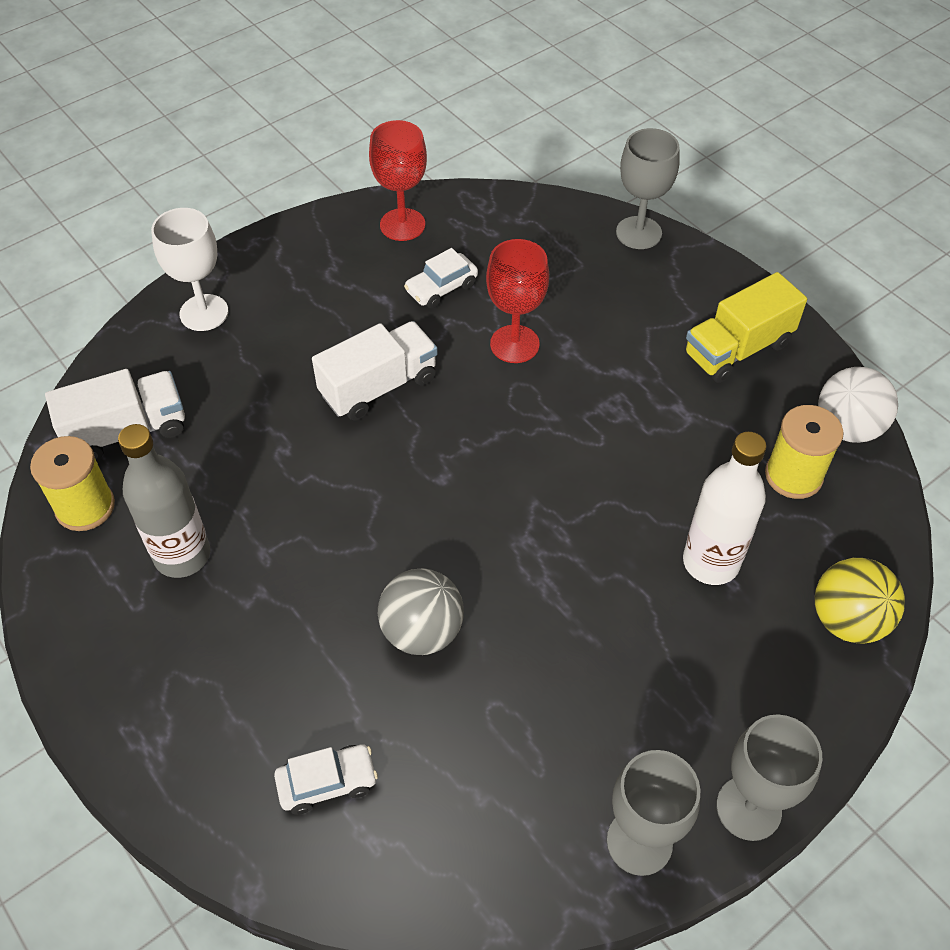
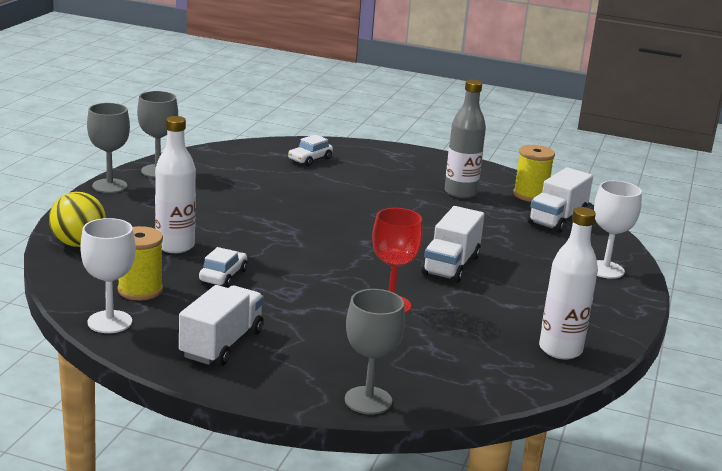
camera: 145 degrees right, 30 degrees down
red goblet [369,120,427,241] -> white bottle [539,207,598,359]
grey ball [378,568,464,655] -> none
white car [404,248,478,308] -> white car moved to [199,247,247,288]
yellow truck [684,272,807,383] -> white truck [179,285,264,366]
white ball [818,367,898,443] -> white goblet [80,218,136,333]

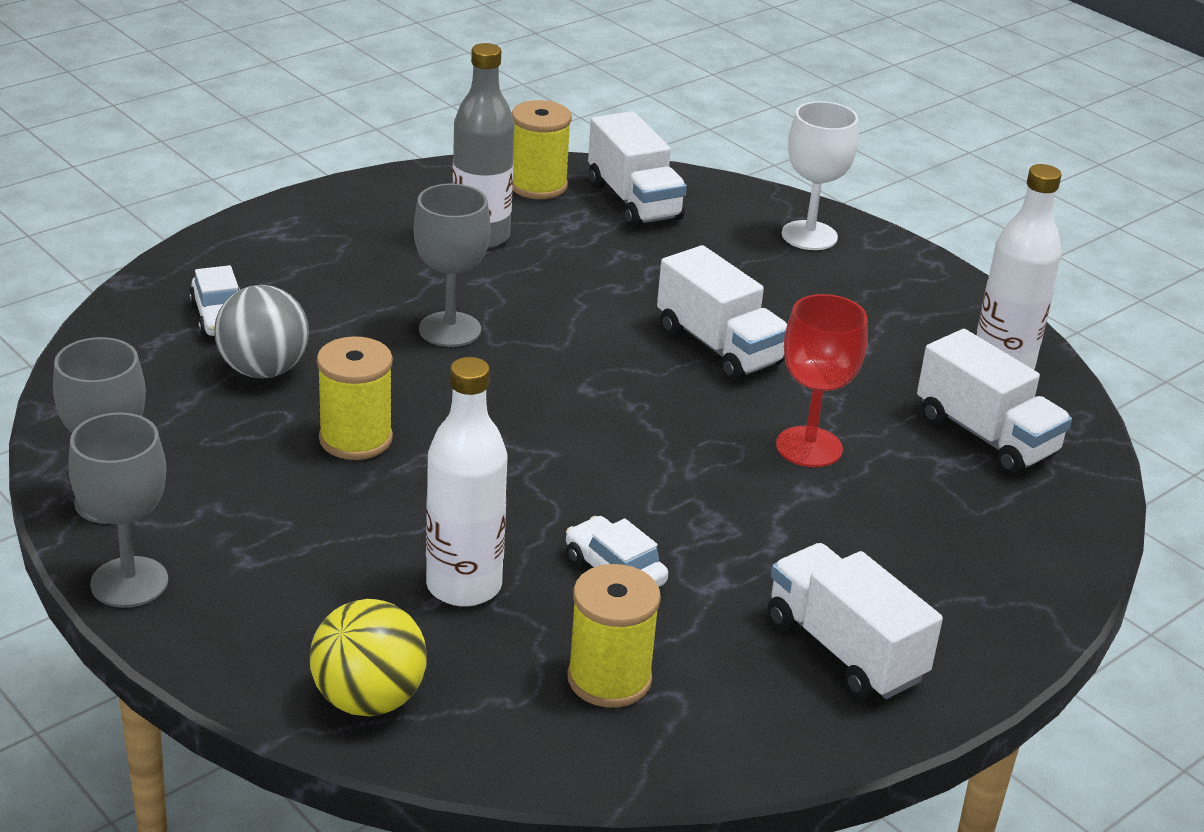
camera: 60 degrees left, 10 degrees up
white goblet [80,218,136,333] -> none
grey goblet [345,289,405,414] -> grey goblet moved to [414,183,490,347]
none -> grey ball [214,285,309,378]
none -> yellow spool [317,336,393,460]
none -> white truck [917,329,1072,475]

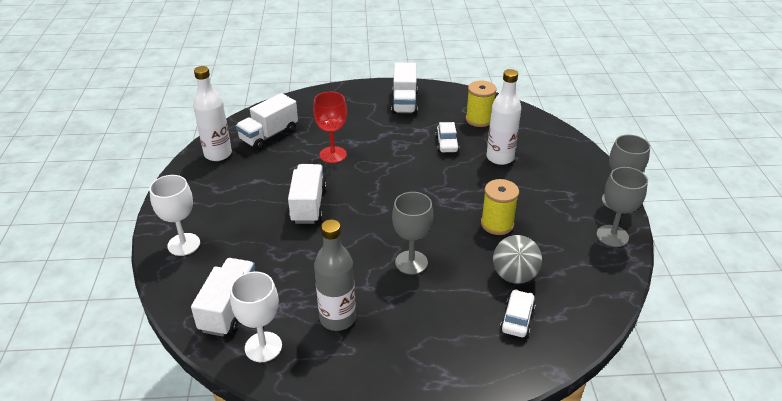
camera: 140 degrees left, 5 degrees up
yellow ball [309,599,427,716] -> none
yellow spool [512,100,572,199] -> white goblet [230,271,282,362]
white truck [917,329,1072,475] -> white truck turned 135 degrees counterclockwise [236,93,298,150]

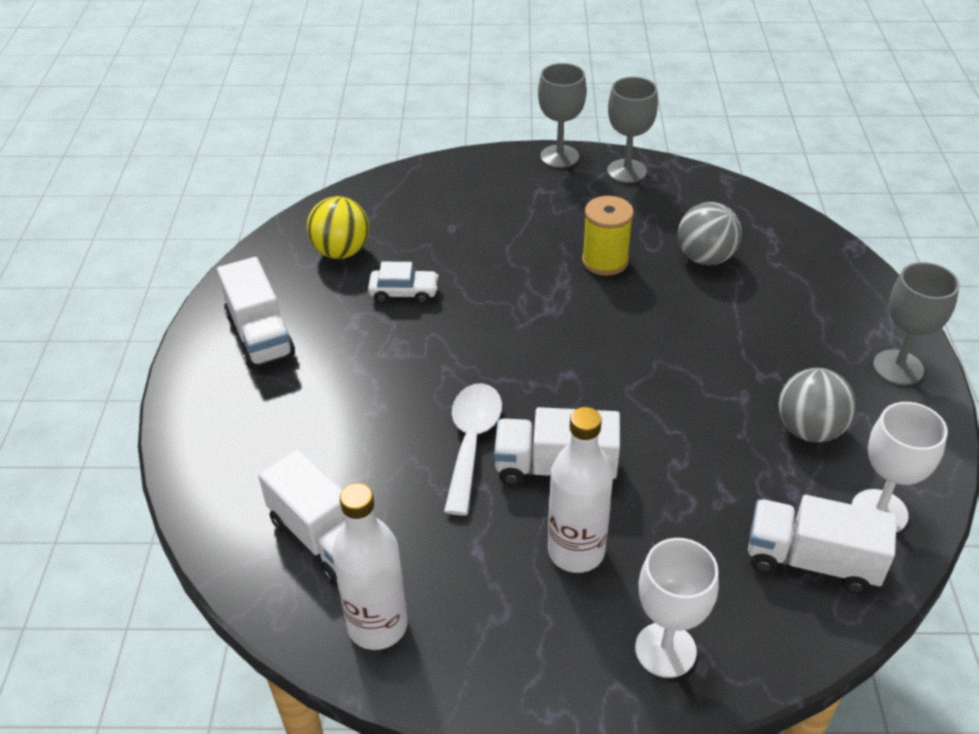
camera: 85 degrees left, 5 degrees up
red goblet [313,92,347,163] -> none
grey bottle [314,219,356,331] -> grey ball [778,368,856,442]
white truck [391,63,418,115] -> white truck turned 60 degrees clockwise [217,257,295,368]
grey goblet [392,192,434,275] -> grey goblet moved to [873,262,959,385]
yellow spool [466,80,496,127] -> yellow ball [307,196,369,259]
white bottle [486,69,521,165] -> white bottle moved to [548,407,613,573]
white car [500,289,536,337] -> none
none -> white spoon [444,383,502,515]

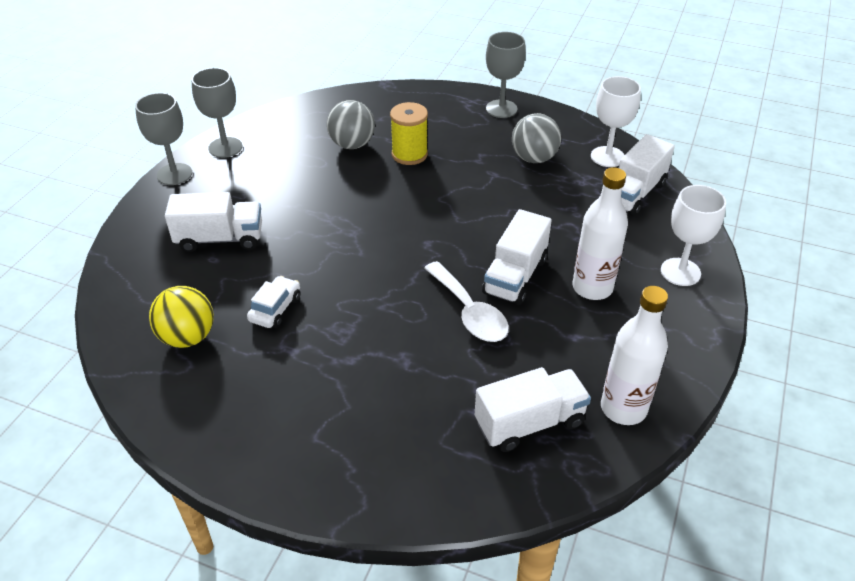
camera: 70 degrees left, 0 degrees up
white truck [217,257,295,368] -> white truck moved to [165,192,262,252]
white spoon [444,383,502,515] -> white spoon turned 150 degrees counterclockwise [424,261,509,342]
yellow spool [582,196,634,276] -> yellow spool moved to [390,102,428,165]

